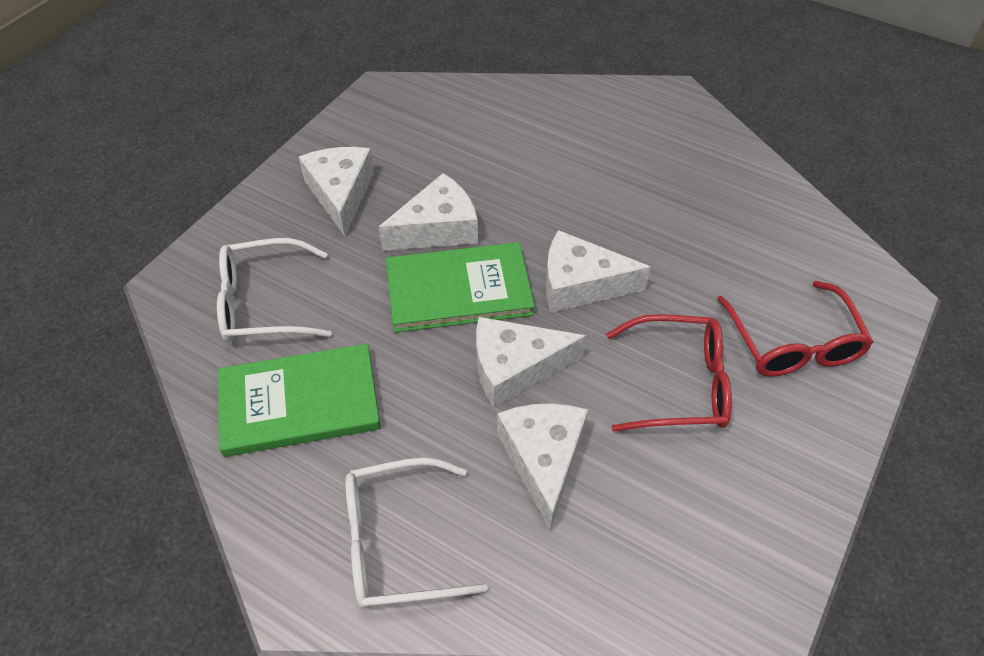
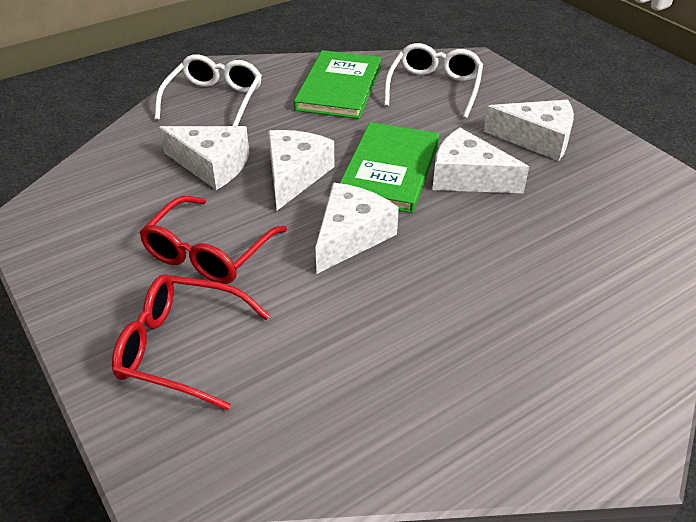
camera: 115 degrees right, 10 degrees down
white cheese [379,173,478,251] -> white cheese turned 120 degrees clockwise [432,128,529,193]

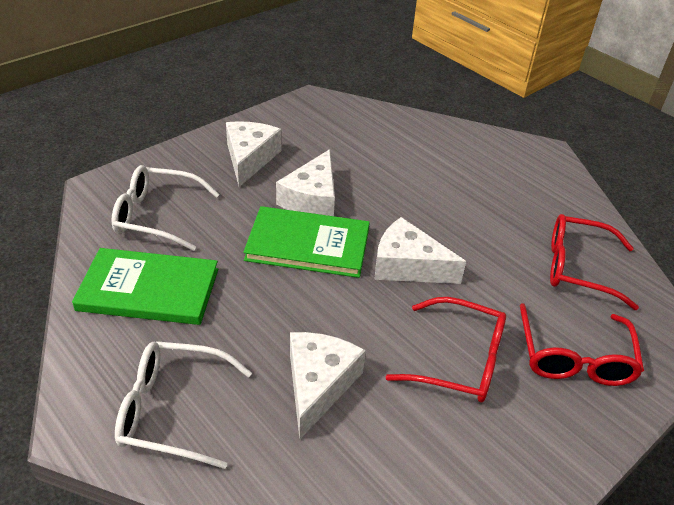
camera: 100 degrees left, 0 degrees up
white cheese [268,130,335,210] -> none
none -> red glasses [550,214,639,310]

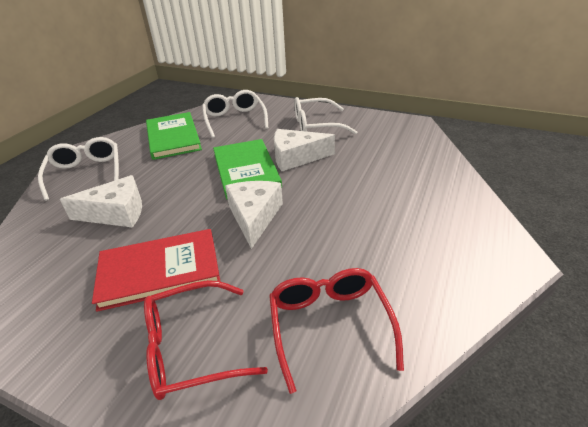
camera: 70 degrees right, 5 degrees down
white cheese [226,121,282,187] -> white glasses [294,97,357,135]
red glasses [386,297,506,402] -> red book [92,229,220,312]

